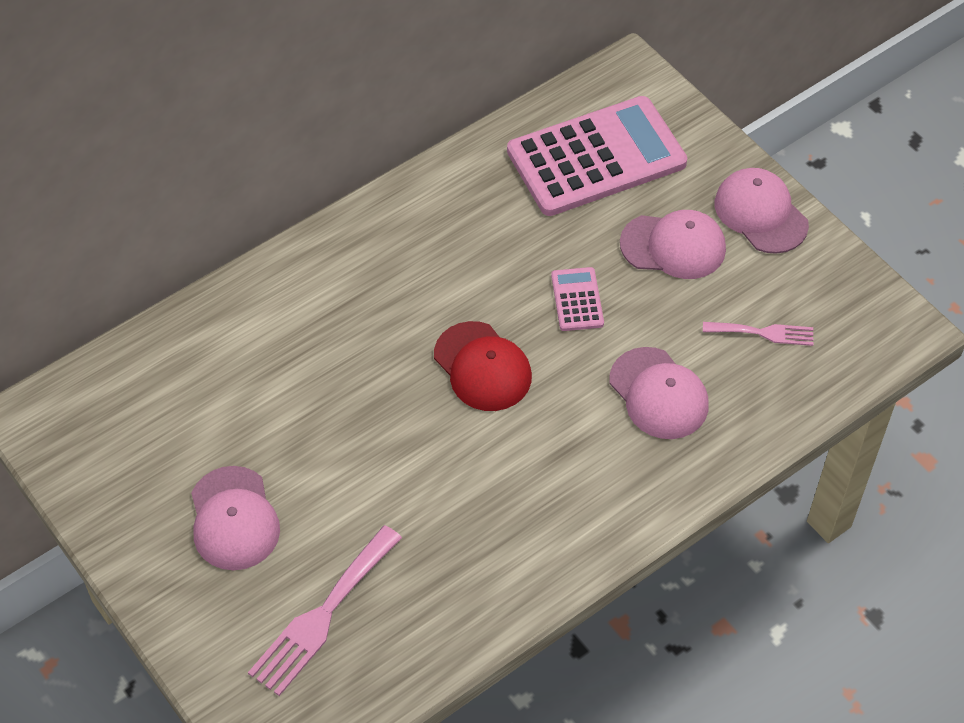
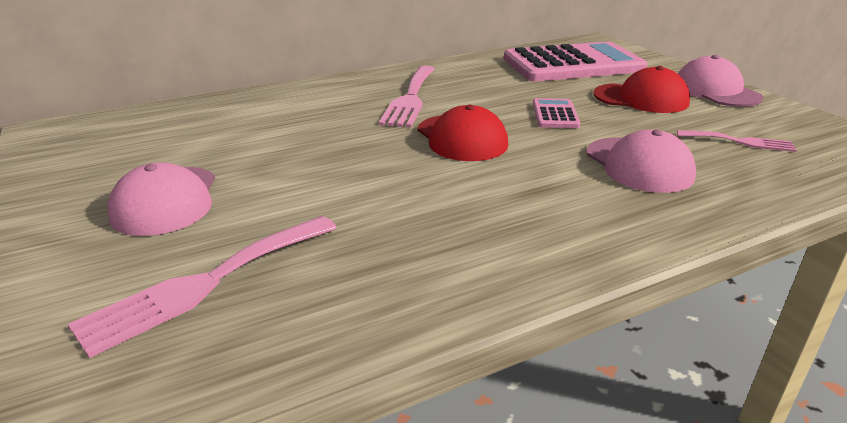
camera: 10 degrees right, 25 degrees down
pink cap [620,210,726,279] -> red cap [593,66,690,113]
none -> pink fork [379,66,434,128]

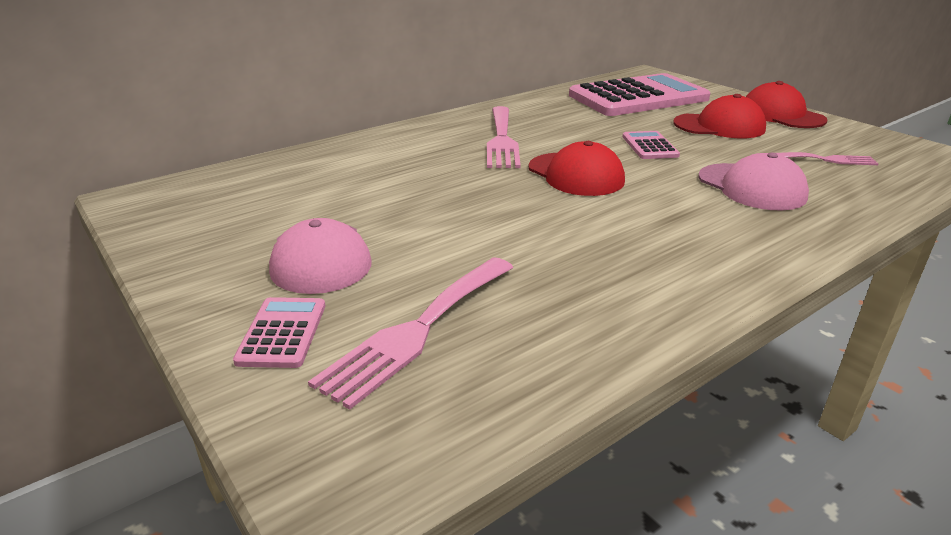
camera: 10 degrees left, 0 degrees up
pink cap [678,55,763,107] -> red cap [746,81,828,128]
none -> pink calculator [233,297,325,368]

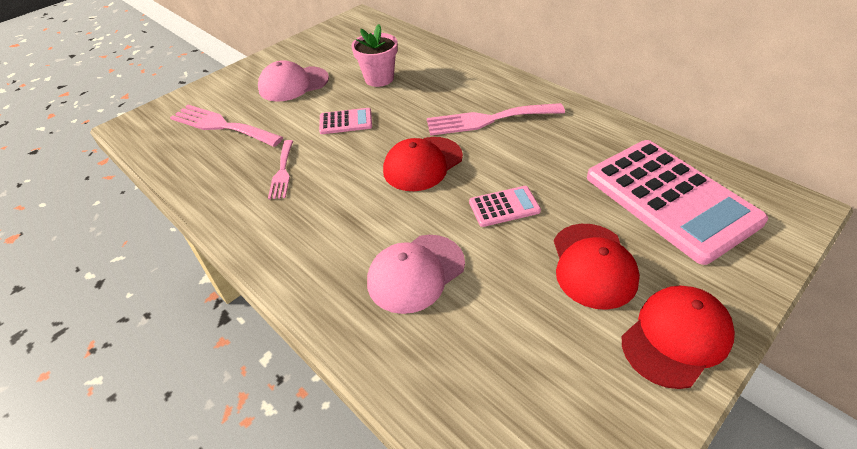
camera: 85 degrees right, 15 degrees up
pink calculator [233,297,325,368] -> pink calculator moved to [319,108,372,134]
pink fork [776,152,878,165] -> pink fork moved to [268,140,293,199]
none -> pink flower pot [351,24,398,87]

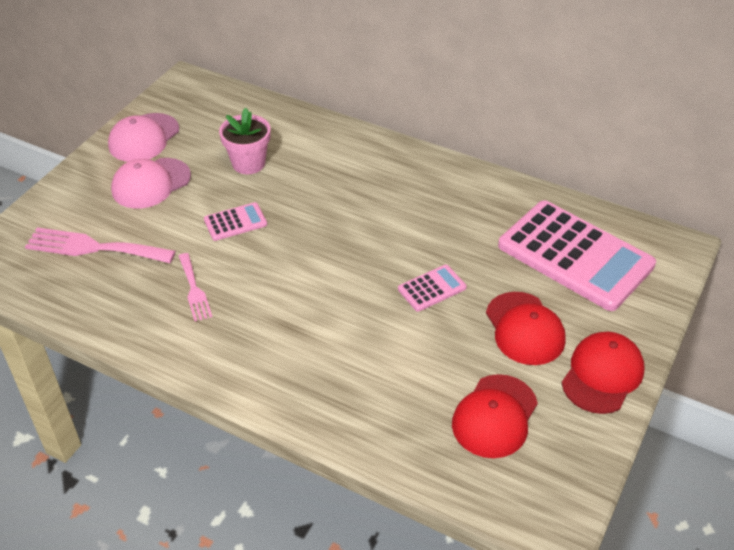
camera: 20 degrees left, 0 degrees up
pink cap [367,235,465,314] -> pink cap moved to [108,113,179,162]
red cap [383,137,463,191] -> red cap moved to [452,374,538,458]
pink fork [427,103,565,136] -> none

